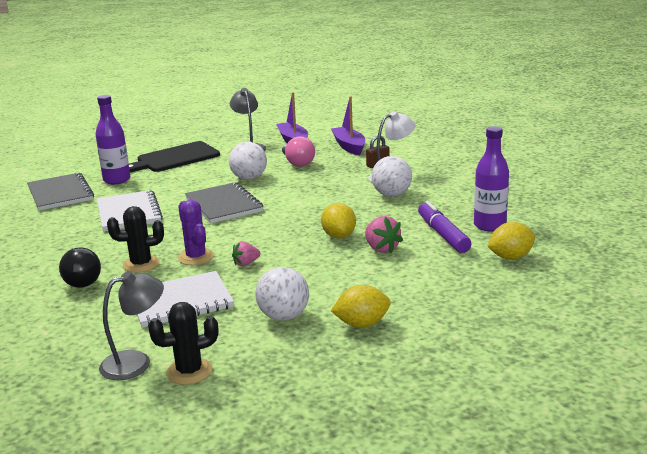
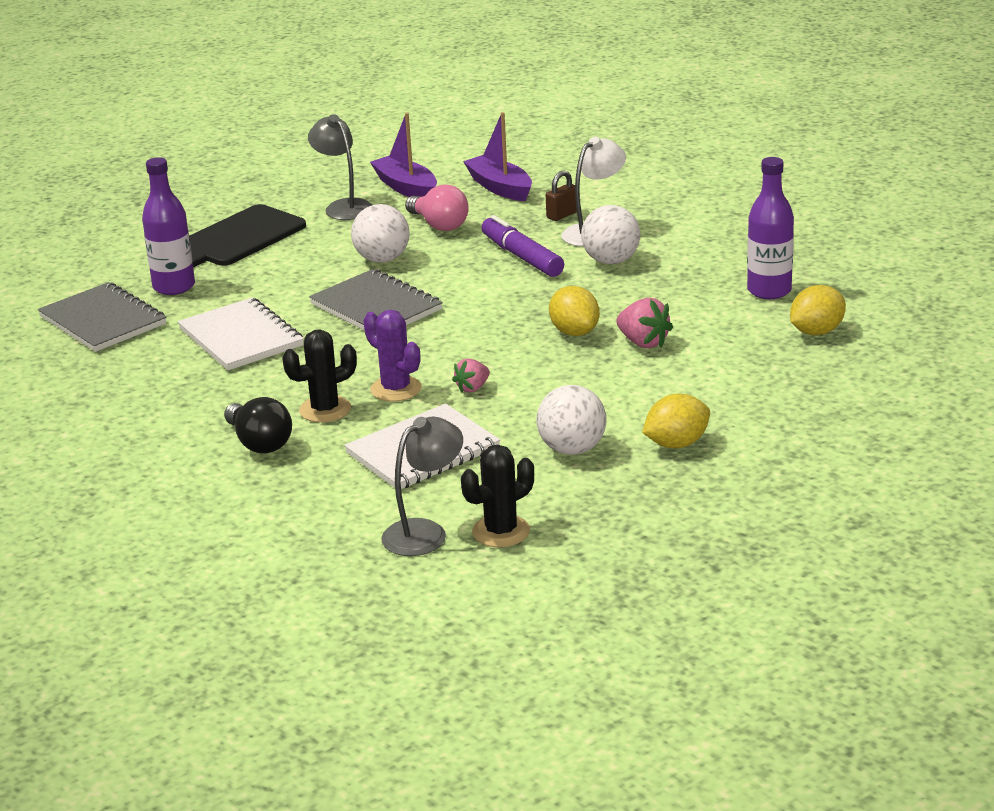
camera: 15 degrees left, 5 degrees up
purple marker [418,201,471,253] -> purple marker moved to [481,215,564,277]

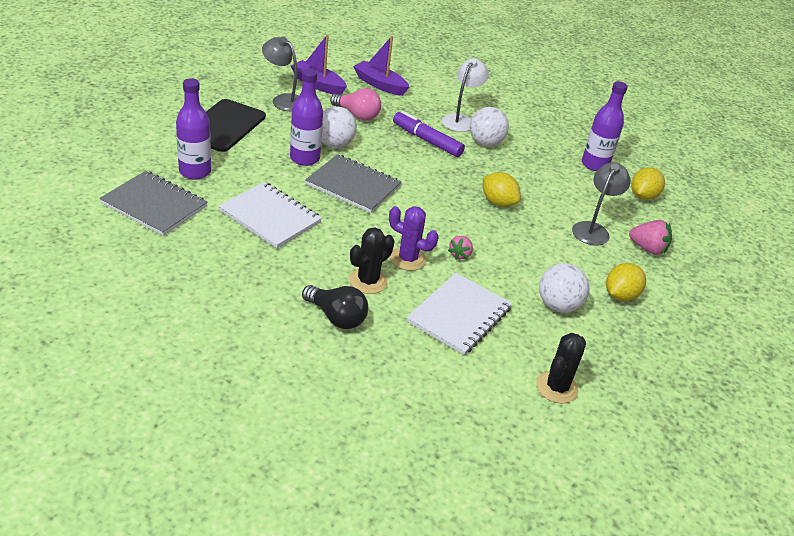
camera: 25 degrees left, 10 degrees up
grey lamp [381,417,463,556] -> grey lamp moved to [572,162,631,245]
brown padlock [546,170,577,221] -> none
pink strawberry [616,298,673,348] -> pink strawberry moved to [629,220,672,255]
none -> purple bottle [290,69,323,166]

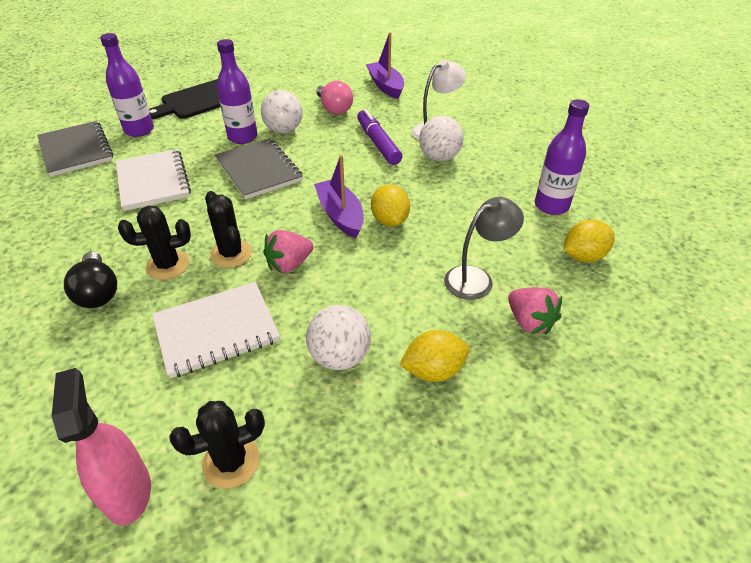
camera: 35 degrees right, 5 degrees up
grey lamp [262,36,299,111] -> none
purple boat [291,35,347,95] -> purple boat moved to [314,155,364,238]
purple cactus [389,206,439,271] -> black cactus [205,191,252,268]
pink strawberry [448,236,473,260] -> pink strawberry [263,230,313,273], size x1.53
none -> pink spray bottle [52,368,151,526]

